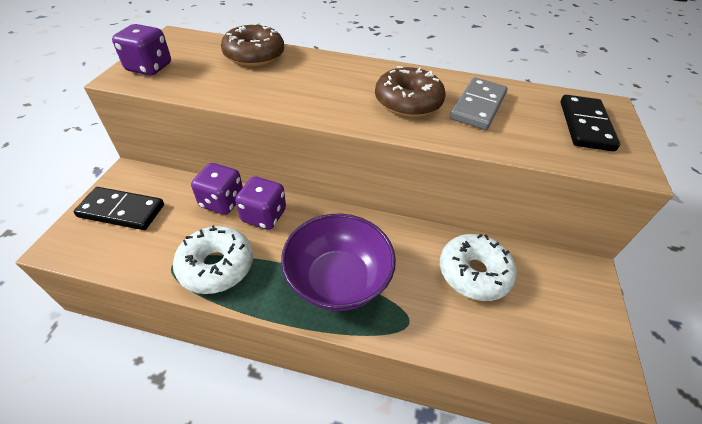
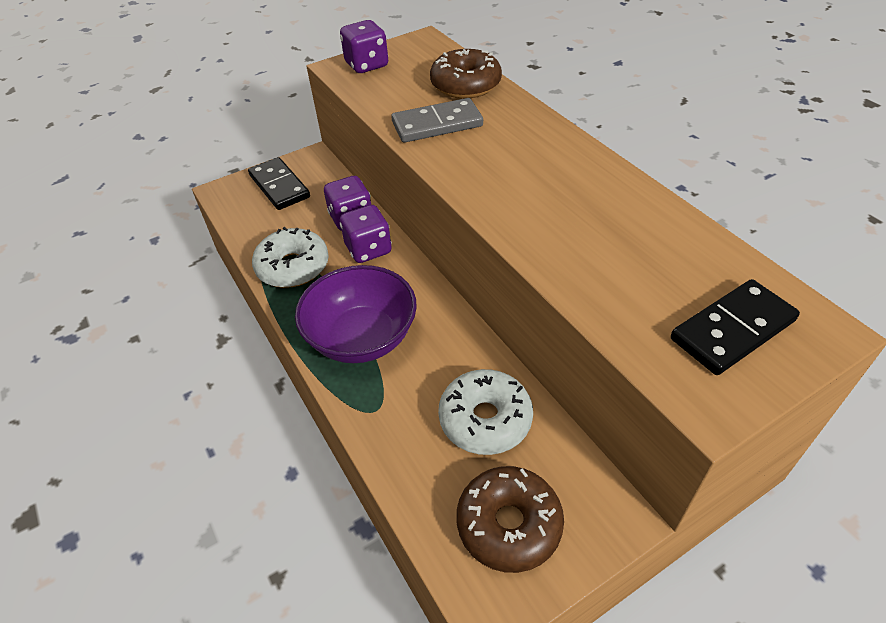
camera: 50 degrees right, 0 degrees up
brown donut [375,66,445,117] -> brown donut moved to [456,466,564,573]
grey domino [450,77,508,130] -> grey domino moved to [391,98,483,143]

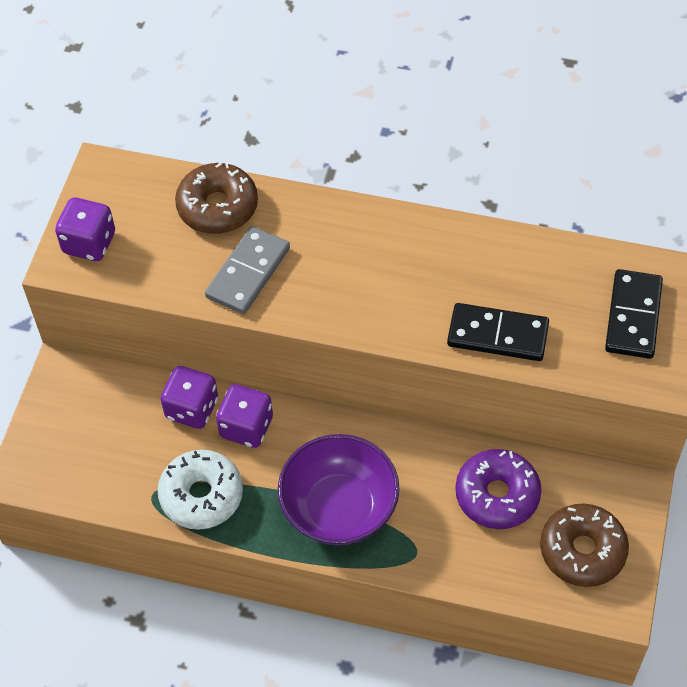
camera: 45 degrees left, 10 degrees up
black domino [248,157,310,210] -> black domino moved to [447,303,549,361]
white donut [438,369,533,455] -> purple donut [455,449,542,529]

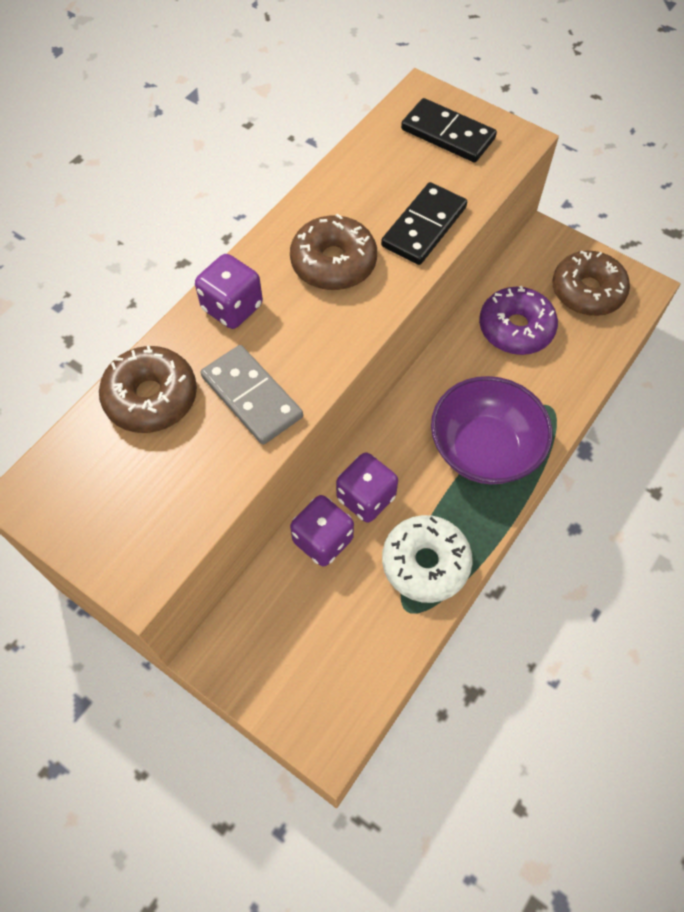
camera: 70 degrees left, 5 degrees up
purple dice [55,198,115,261] -> purple dice moved to [195,254,263,329]
none -> brown donut [290,213,377,290]

